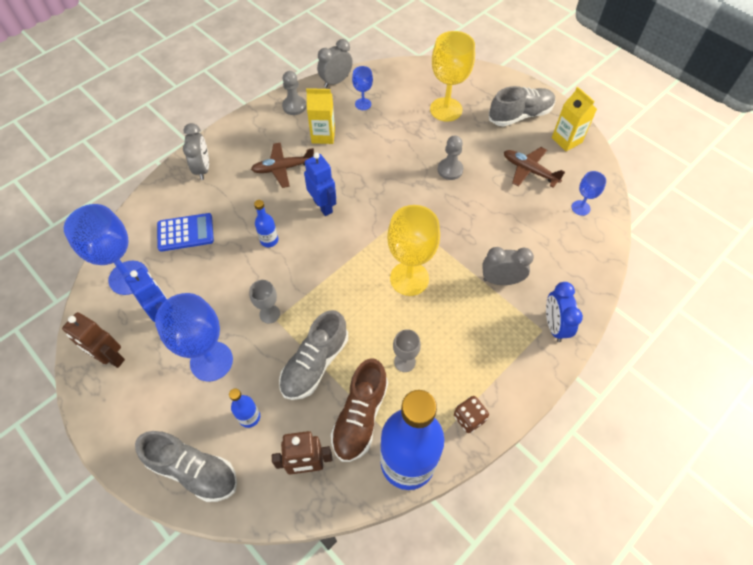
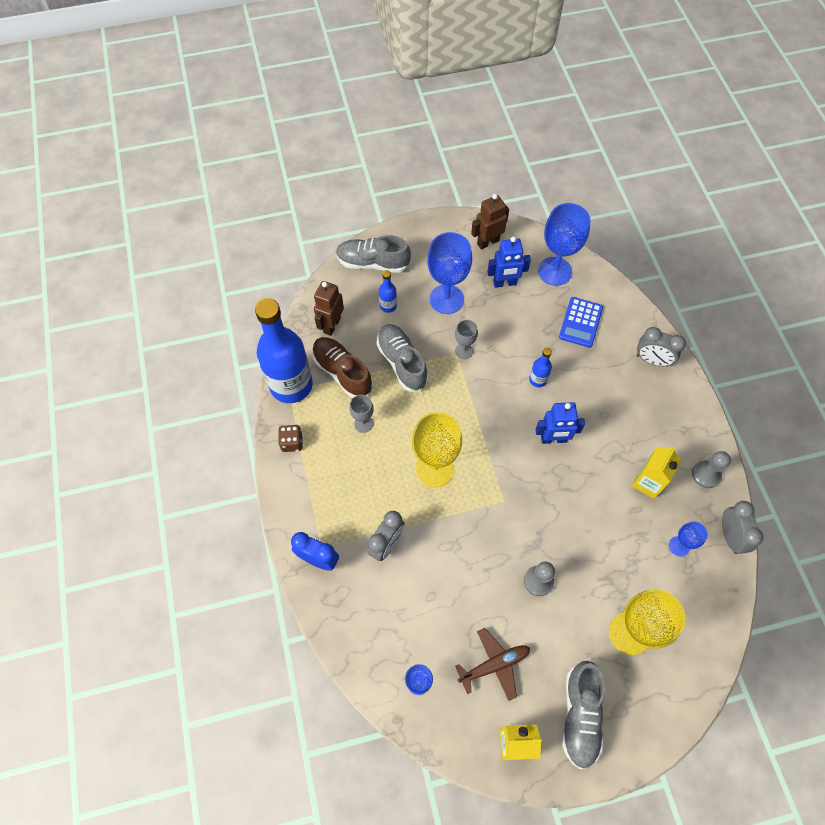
camera: 120 degrees right, 5 degrees up
grey shoe [135,431,237,502] -> grey shoe turned 45 degrees clockwise [336,235,411,273]
brown plane [251,142,314,188] -> none

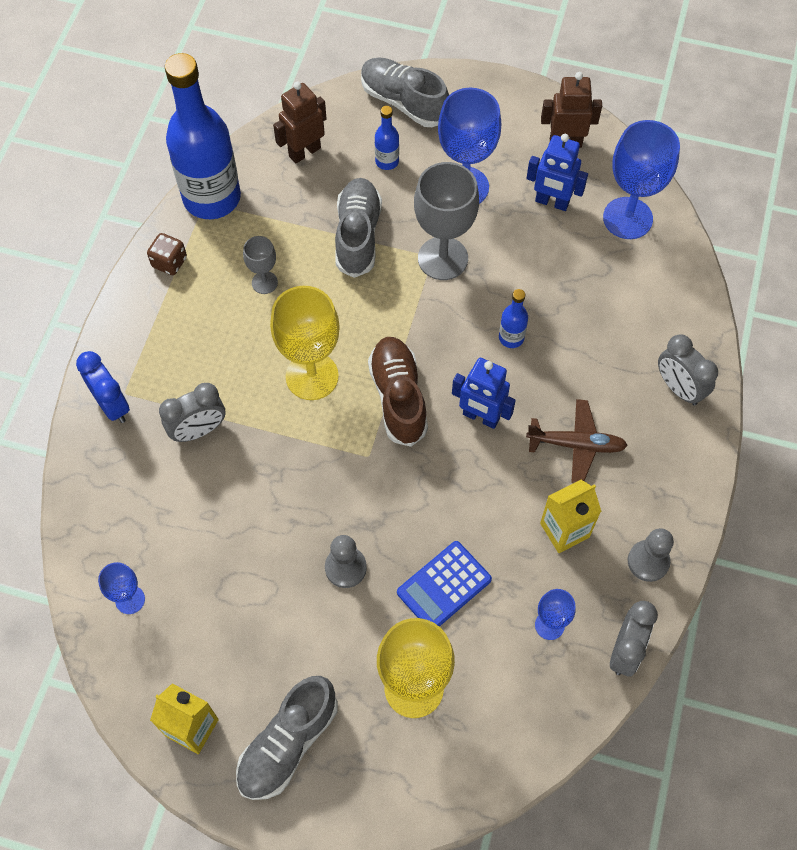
camera: 30 degrees right, 0 degrees up
brown shoe [312,337,373,398] -> brown shoe moved to [368,337,428,447]
grey goblet [455,320,478,359] -> grey goblet [414,162,479,280], size x1.95
brown plane [455,628,530,701] -> brown plane moved to [526,399,628,483]
blue calculator [559,297,603,348] -> blue calculator moved to [397,541,492,627]

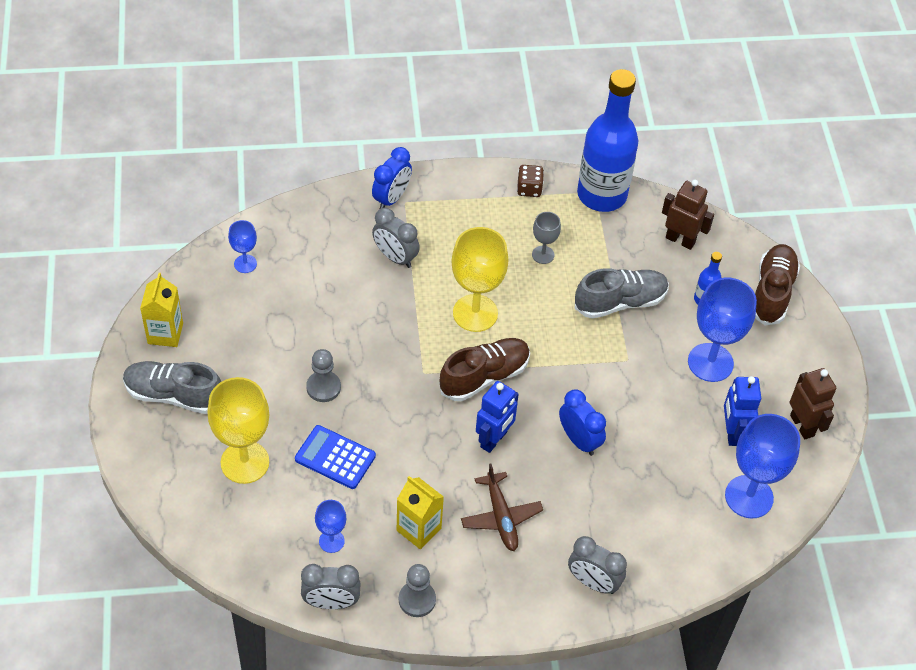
camera: 65 degrees right, 10 degrees down
grey shoe [361,57,449,127] -> brown shoe [755,244,800,325]
grey goblet [414,162,479,280] -> none
blue robot [452,358,516,429] -> blue robot turned 150 degrees counterclockwise [476,381,519,453]
blue bottle [499,289,528,348] -> blue clock [559,390,606,456]
grey clock [658,334,718,406] -> grey clock turned 90 degrees counterclockwise [568,536,627,594]

